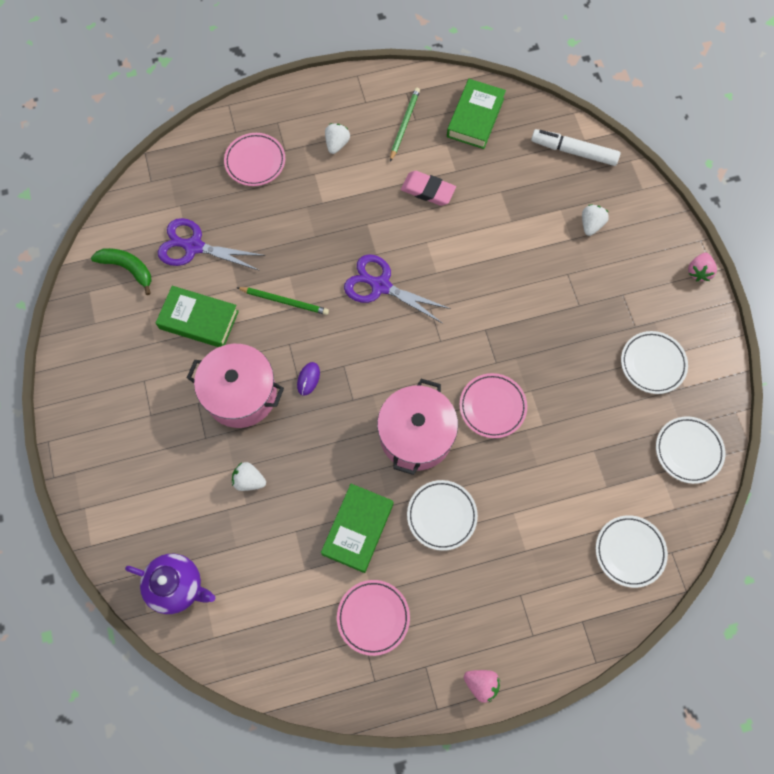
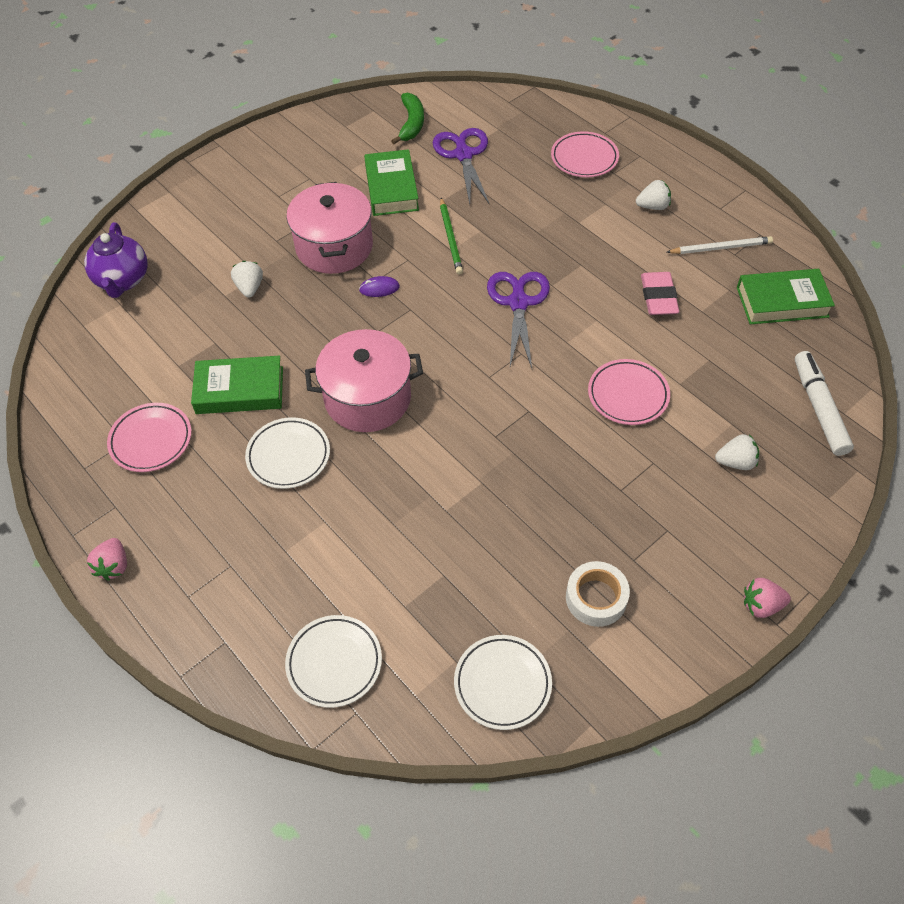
camera: 65 degrees right, 15 degrees down
green pencil [390,88,420,162] -> white pencil [667,236,773,254]
pink plate [459,373,527,438] -> pink plate moved to [588,359,670,425]
white plate [621,331,688,394] -> white tape [566,561,630,627]

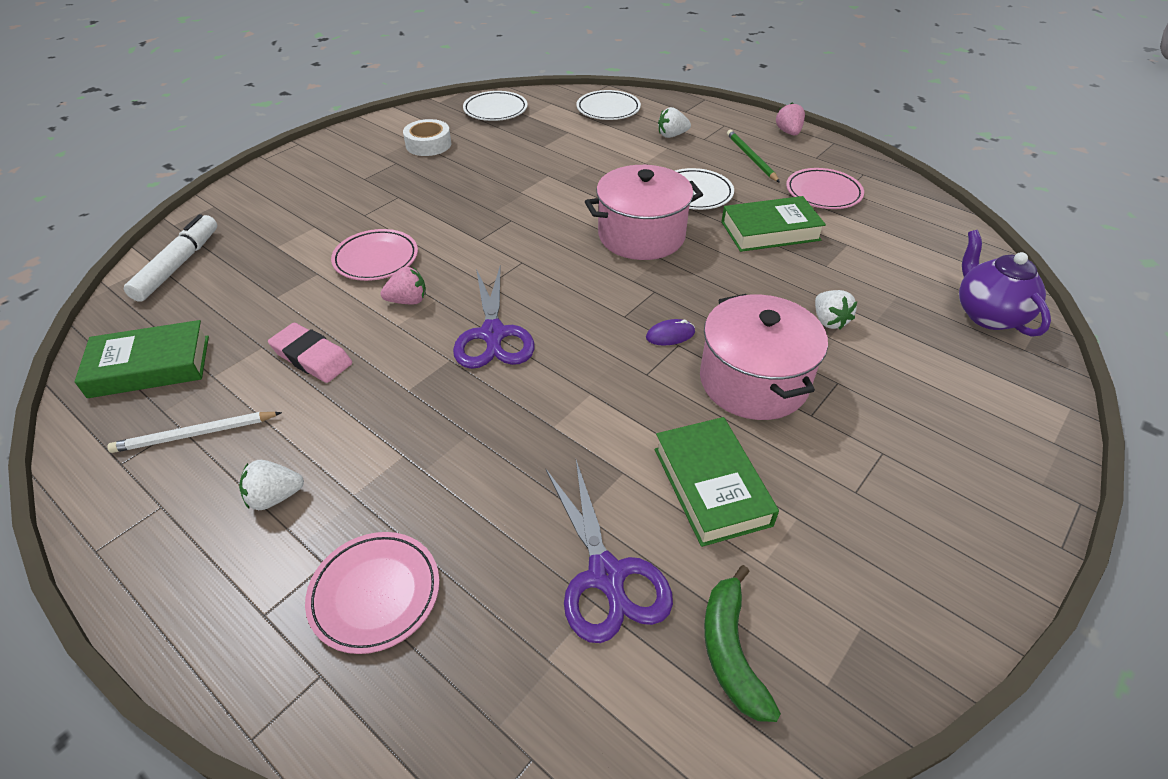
camera: 170 degrees right, 10 degrees down
green pencil [440,198,463,274] -> green pencil moved to [727,130,780,183]
pink eraser [641,272,679,315] -> pink eraser turned 45 degrees counterclockwise [268,323,352,383]
white strawberry [715,434,759,470] -> white strawberry moved to [658,107,691,138]
pink strawberry [744,578,791,618] -> pink strawberry moved to [381,267,426,305]
white marker [795,351,854,456] -> white marker turned 150 degrees counterclockwise [124,214,217,302]

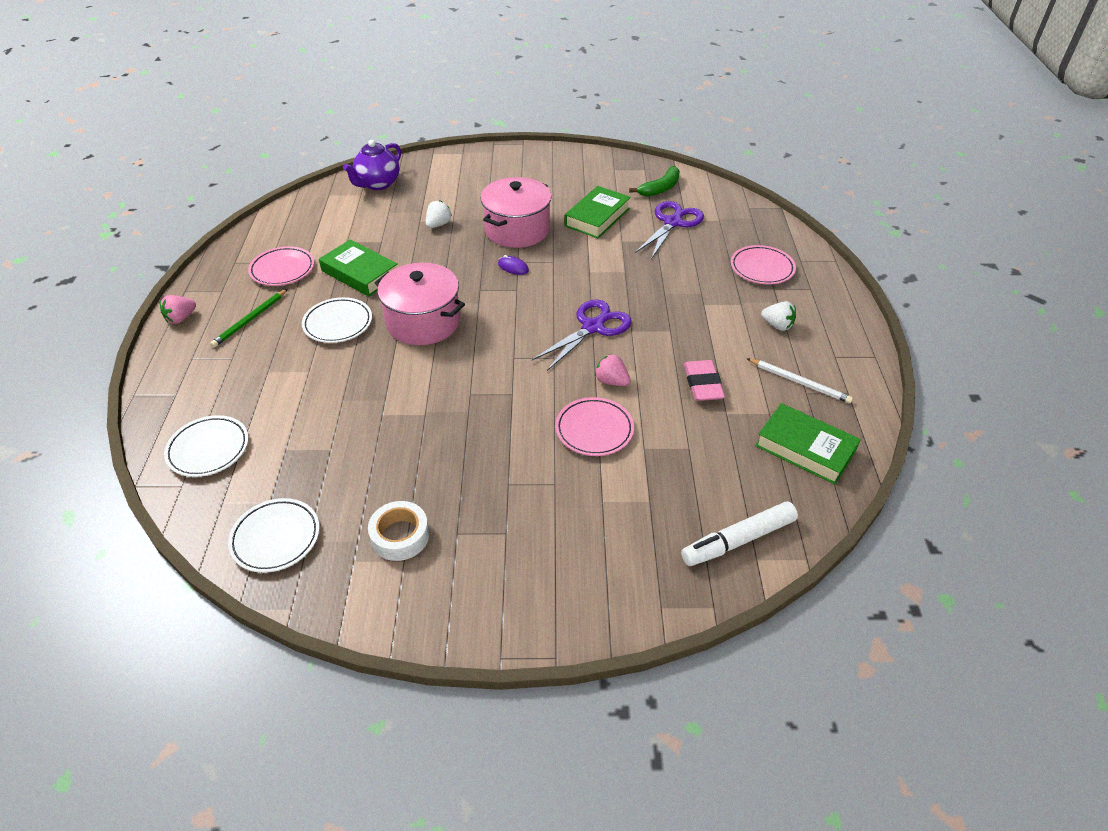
camera: 130 degrees left, 0 degrees up
white strawberry [658,107,691,138] -> none

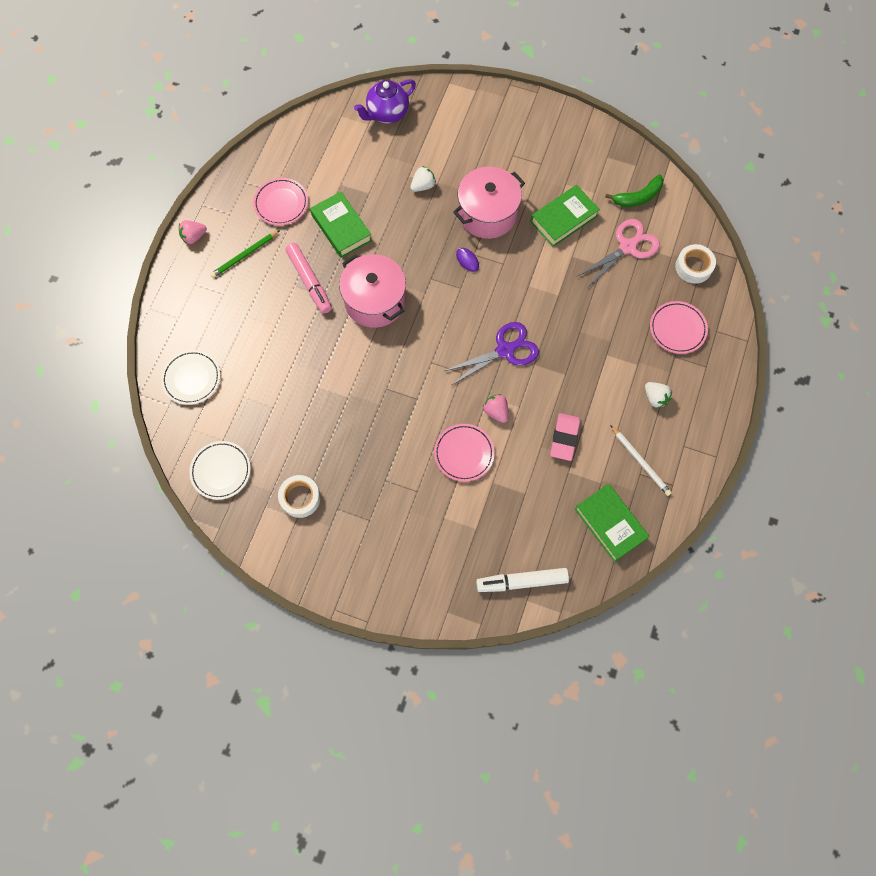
camera: 20 degrees right, 25 degrees up
white plate [302,297,372,343] -> pink marker [285,243,332,314]
purple scissors [635,201,704,259] -> pink scissors [576,219,660,288]
none -> white tape [675,244,716,284]

